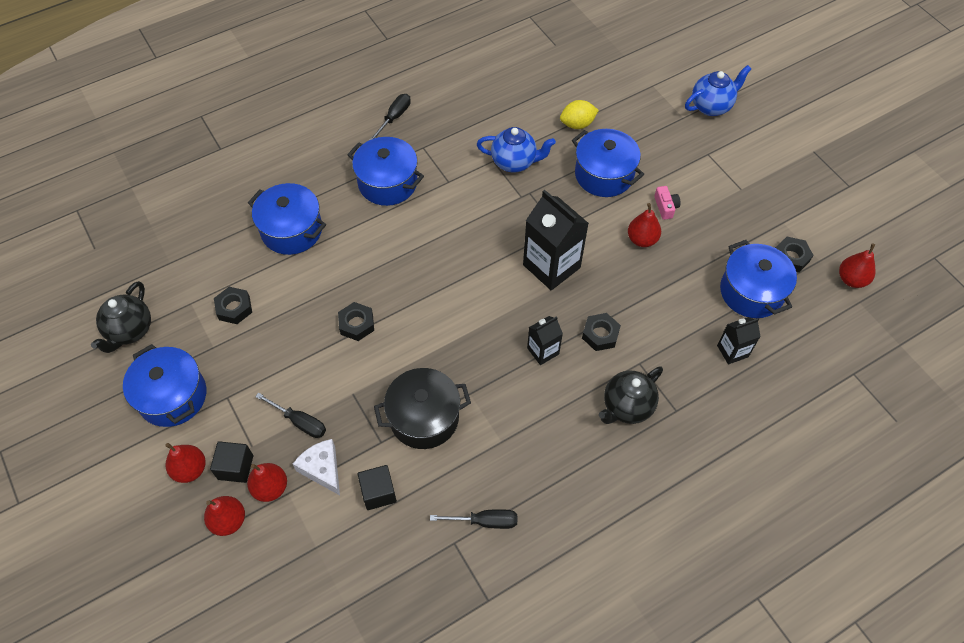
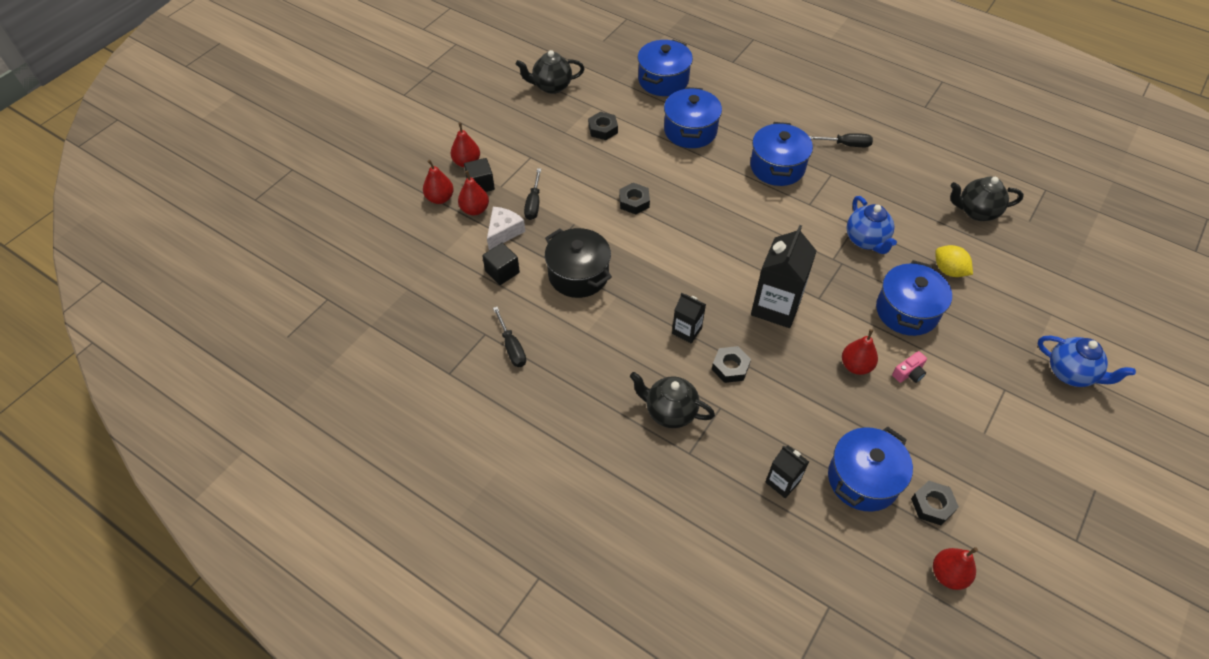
camera: 65 degrees right, 5 degrees down
blue pot [123,344,206,427] -> blue pot moved to [638,40,693,96]
none -> black teapot [950,177,1024,221]

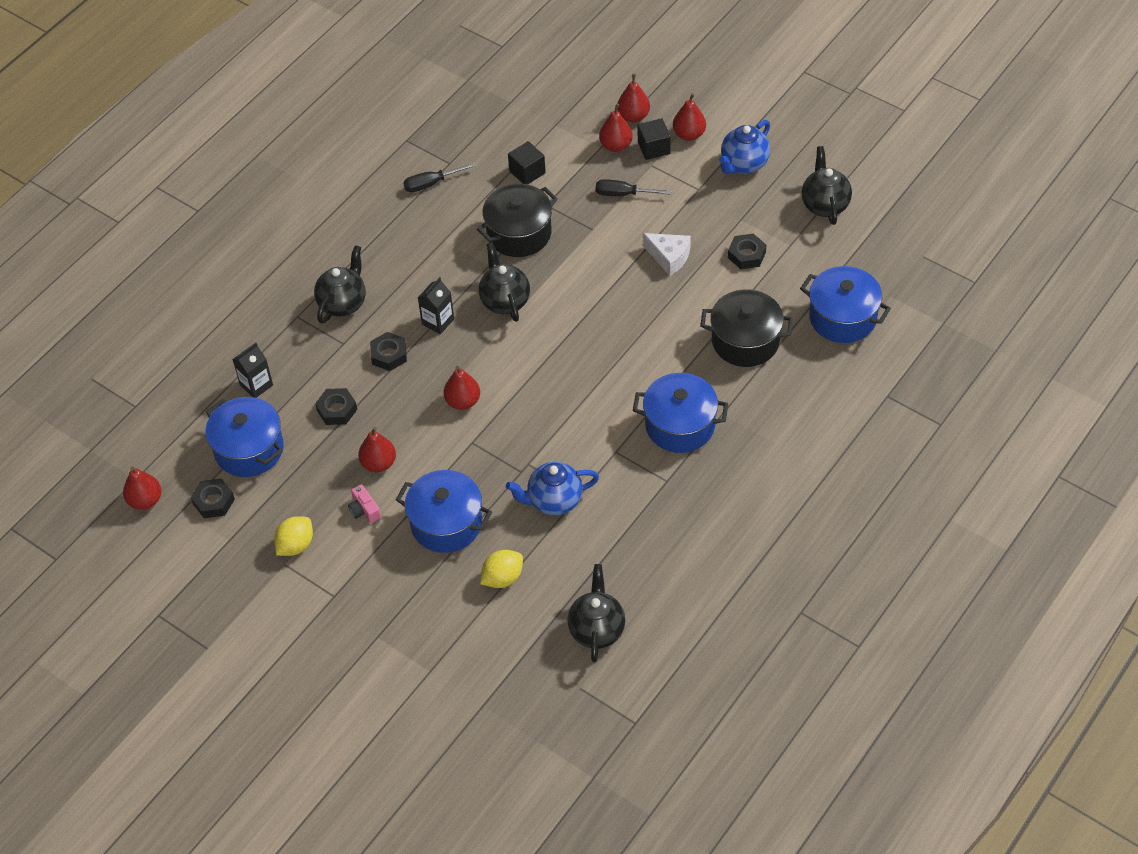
camera: 95 degrees right, 0 degrees up
white cheese [487,207,525,250] -> white cheese moved to [643,233,691,276]
black nut [619,183,650,215] -> black nut moved to [315,388,357,425]
blue pot [664,87,722,148] -> black pot [700,289,793,367]
black carton [751,225,817,328] -> red pear [444,366,480,410]
black screwdriver [809,133,873,147] -> none
blue teapot [1038,335,1136,387] -> blue teapot moved to [719,120,770,174]
none -> yellow lemon [274,516,313,556]
none -> black teapot [479,242,530,322]

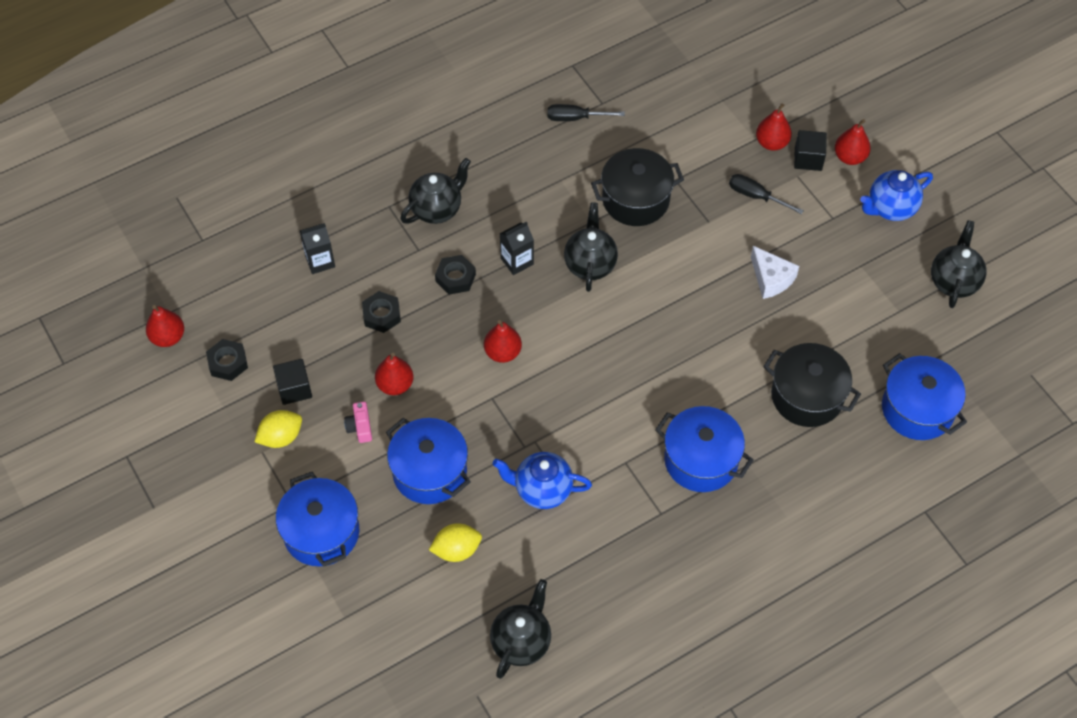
camera: 20 degrees right, 5 degrees up
blue pot [206,397,284,477] -> blue pot moved to [276,472,359,567]
black cube [508,141,546,184] -> black cube moved to [273,359,312,405]
red pear [617,74,650,122] -> none
black nut [728,233,766,269] -> none

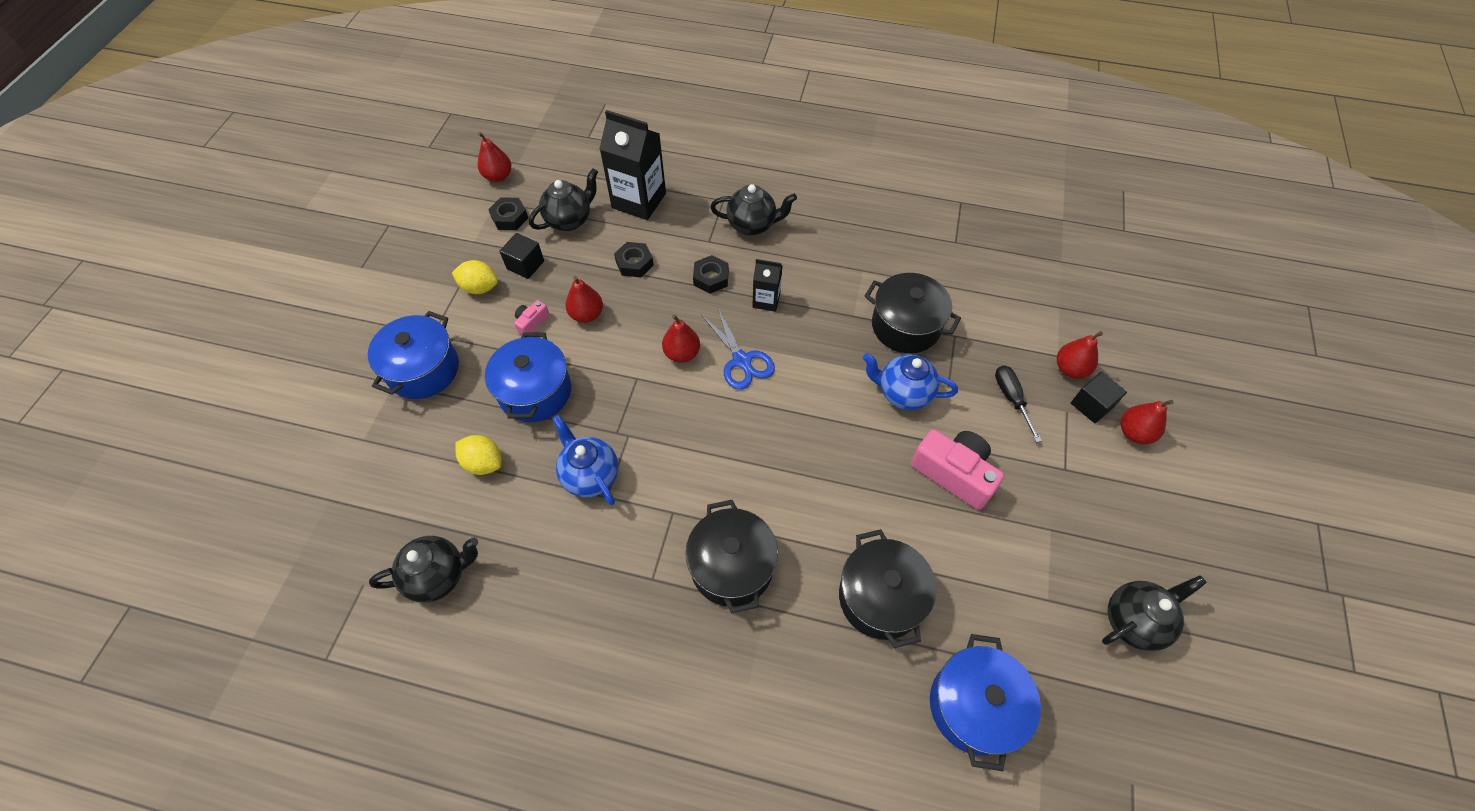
camera: 45 degrees right, 0 degrees up
black carton [300,223,335,274] -> black carton [599,110,666,220], size x1.86
black screwdriver [548,104,625,121] -> none
black teapot [564,202,618,292] -> black teapot moved to [529,168,598,231]
blue pot [655,406,753,492] -> black pot [685,500,778,614]
white cheese [751,246,799,299] -> pink camera [911,429,1004,510]
blue teapot [860,170,933,221] -> blue teapot moved to [863,353,958,410]
none -> blue scissors [702,309,775,390]

